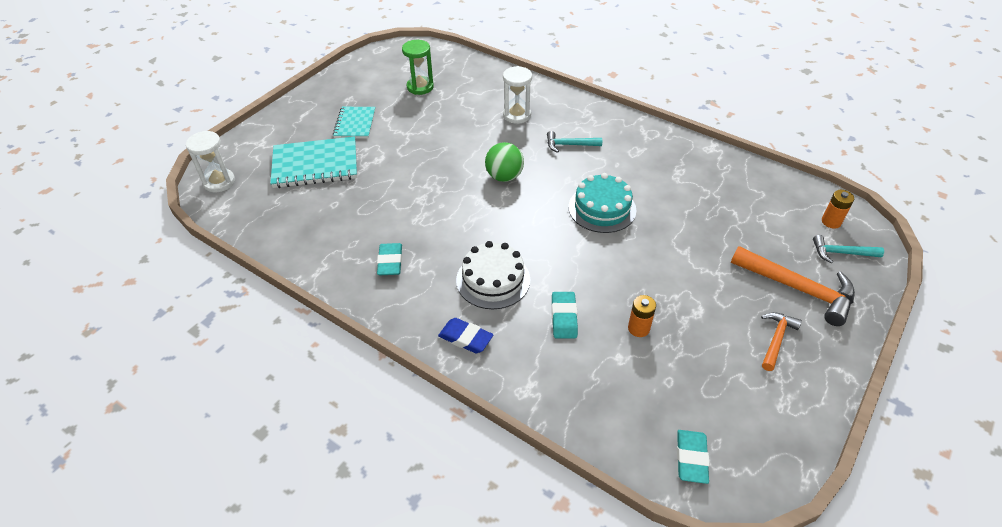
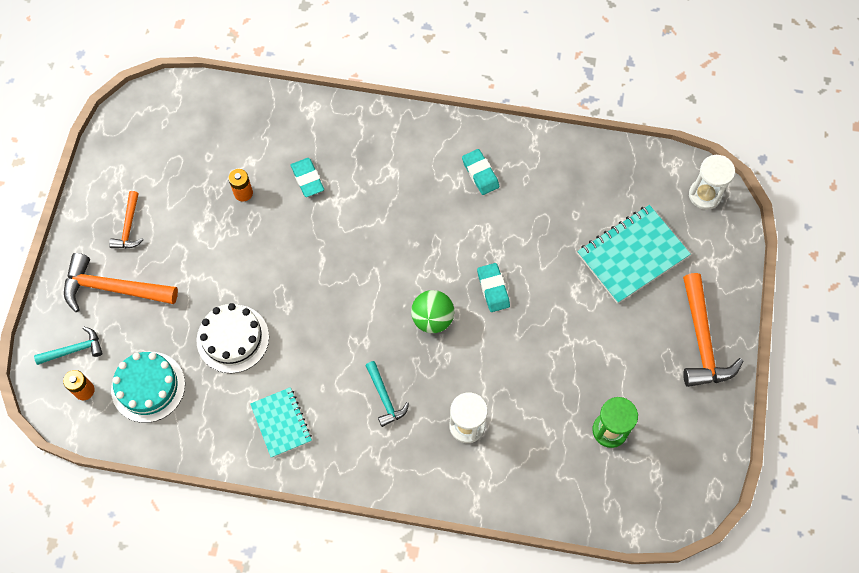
camera: 155 degrees right, 20 degrees up
turquoise notebook [333,107,375,139] -> turquoise notebook moved to [250,387,312,458]
blue eraser [438,318,493,353] -> none
white cake [456,241,530,309] -> white cake moved to [196,303,269,373]
turquoise hammer [547,131,602,153] -> turquoise hammer turned 90 degrees clockwise [365,361,409,427]
turquoise cake [568,173,636,233] -> turquoise cake moved to [111,352,185,423]
turquoise eraser [677,430,709,484] -> turquoise eraser moved to [477,263,510,312]
none -> orange hammer [683,273,744,387]

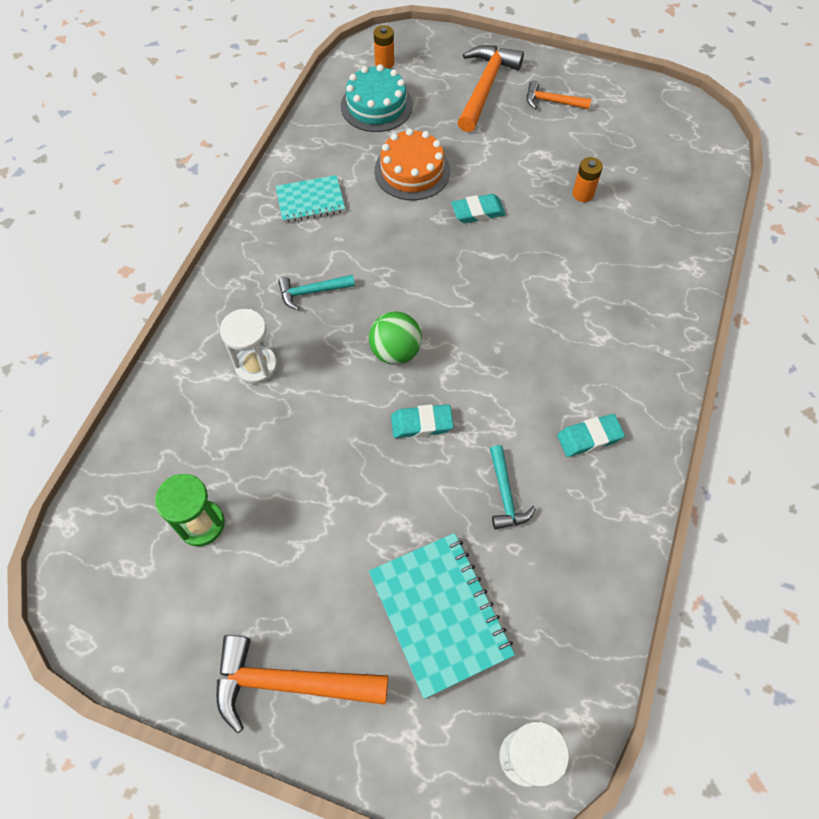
camera: 100 degrees right, 5 degrees down
turquoise hammer [34,327,103,365] -> turquoise hammer moved to [490,445,536,530]
white cake [196,303,269,373] -> orange cake [374,128,450,200]
turquoise eraser [291,158,324,197] -> turquoise eraser moved to [451,194,506,223]

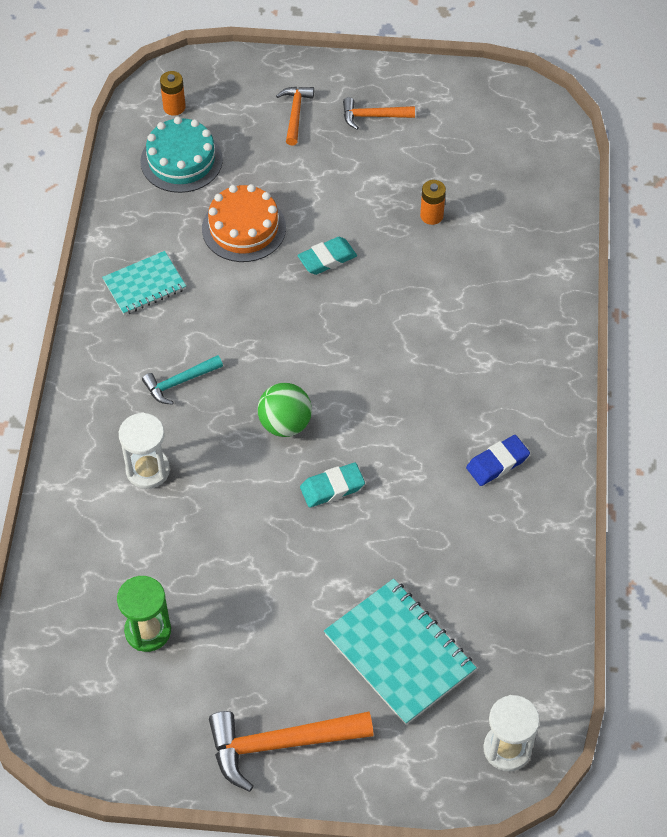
camera: 15 degrees left, 5 degrees down
orange hammer [457,45,524,132] -> orange hammer [276,87,314,146], size x0.56
turquoise hammer [490,445,536,530] -> none
turquoise eraser [557,414,625,457] -> blue eraser [466,435,530,486]

